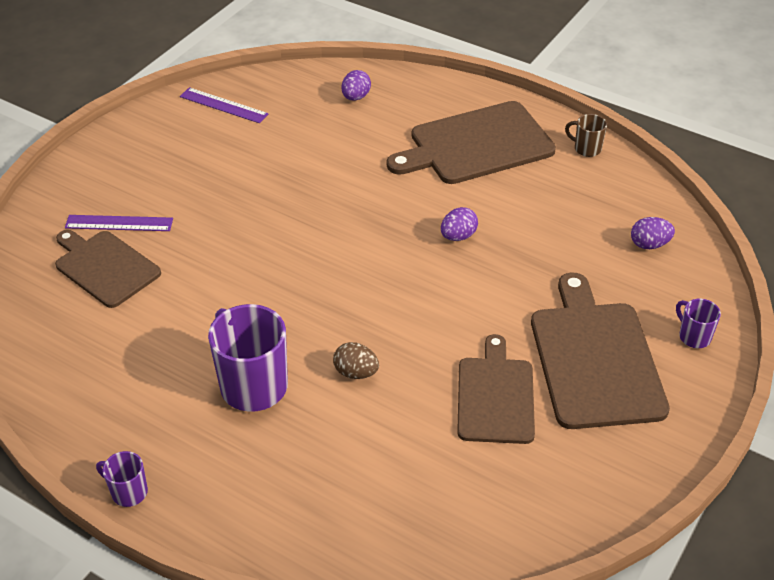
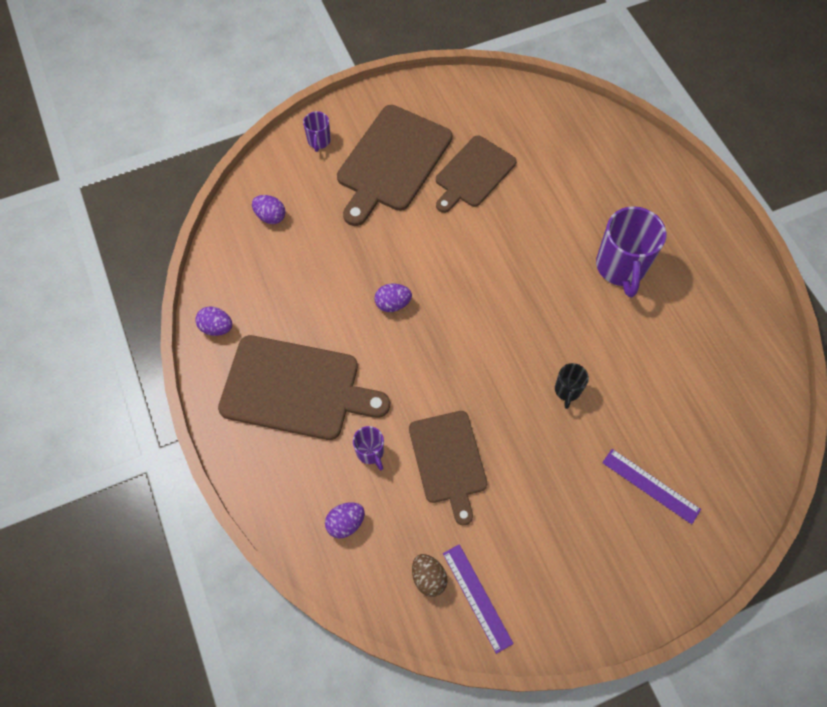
camera: 145 degrees left, 20 degrees up
brown cutting board [55,230,161,308] -> brown cutting board moved to [409,411,487,525]
purple mug [96,451,148,507] -> purple mug moved to [353,426,384,470]
brown egg [333,342,379,379] -> brown egg moved to [412,554,447,597]
brown mug [565,114,607,157] -> purple egg [195,307,232,336]
none -> black mug [555,363,589,409]

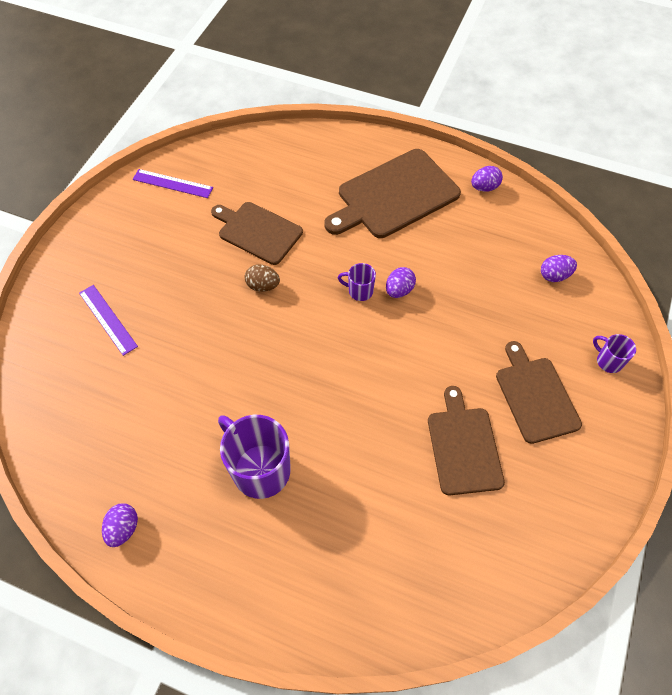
camera: 135 degrees right, 5 degrees down
purple egg [325,502,365,538] -> purple egg moved to [102,503,138,547]
brown cutting board [337,105,452,226] -> brown cutting board [496,341,582,444], size x0.66
purple mug [353,426,384,470] -> purple mug moved to [338,263,376,301]
brown egg [412,554,447,597] -> brown egg moved to [245,264,280,292]
black mug [555,363,589,409] -> none
purple ruler [602,449,701,524] -> purple ruler turned 60 degrees clockwise [79,285,138,356]

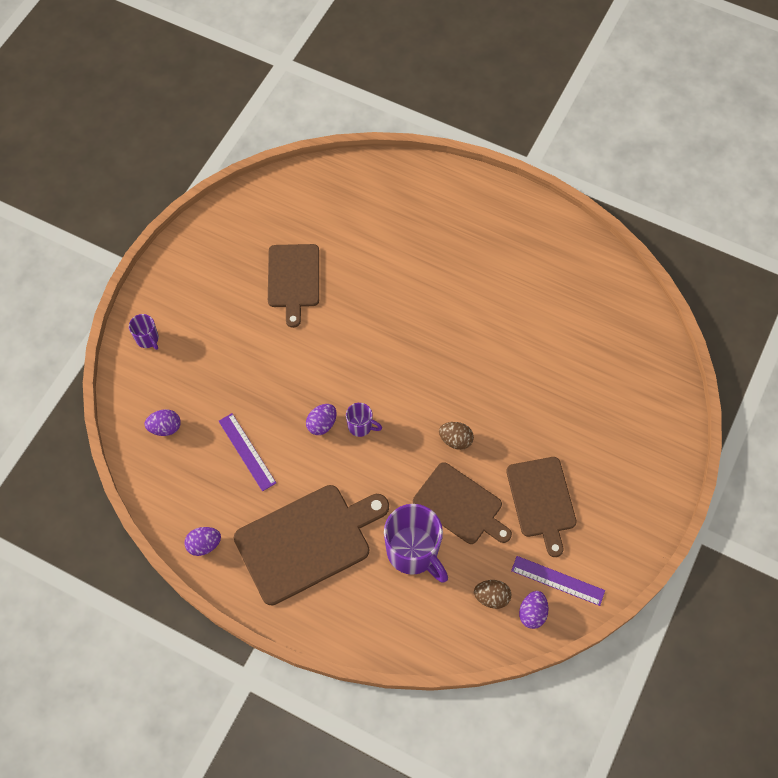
camera: 175 degrees left, 5 degrees up
purple ruler [79,285,138,356] -> purple ruler moved to [219,413,276,491]
purple egg [102,503,138,547] -> purple egg moved to [519,591,549,629]
purple mug [218,415,291,499] -> purple mug moved to [384,504,448,583]
brown cutting board [496,341,582,444] -> brown cutting board moved to [506,457,577,557]
none -> brown egg [474,580,511,609]

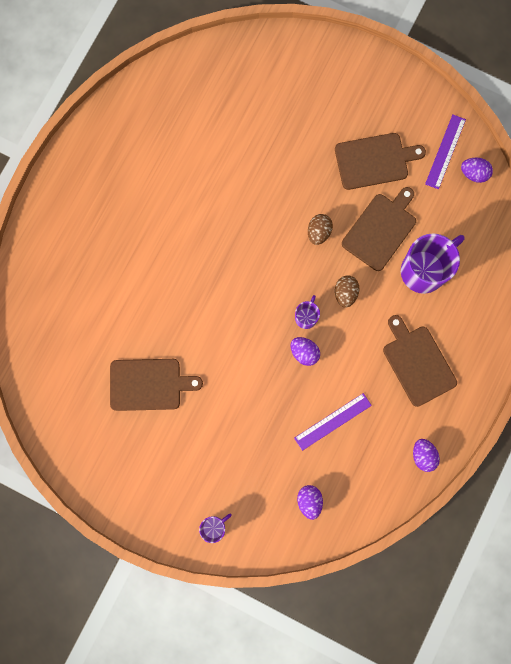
camera: 90 degrees left, 15 degrees up
brown cutting board [234,485,389,605] -> brown cutting board [383,315,457,407], size x0.66
brown egg [474,580,511,609] -> brown egg moved to [335,275,360,308]

